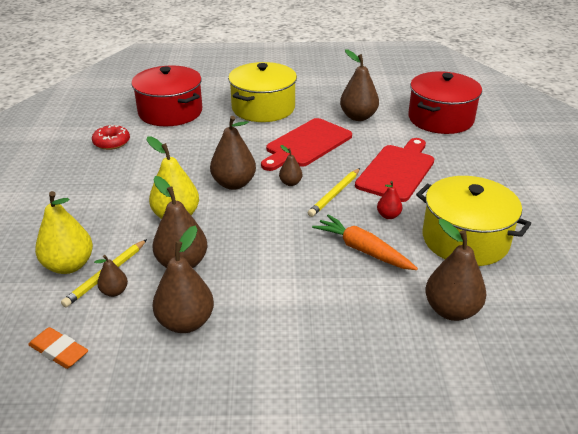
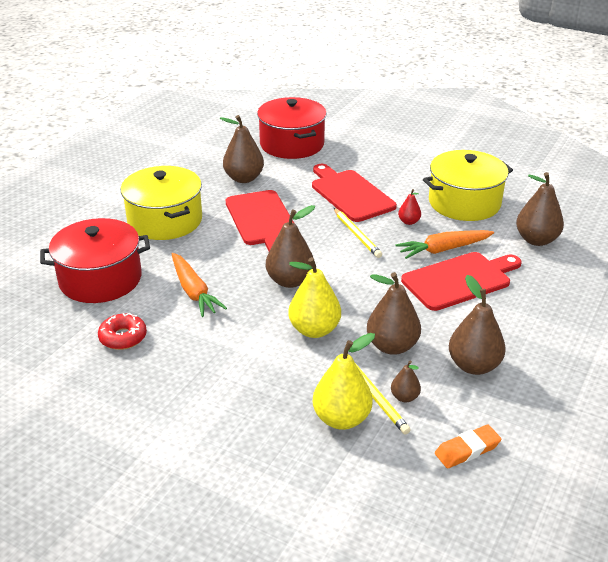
camera: 60 degrees left, 0 degrees up
brown pear [279,145,303,186] -> none
none -> orange carrot [172,253,227,317]
none -> red cutting board [401,252,521,311]

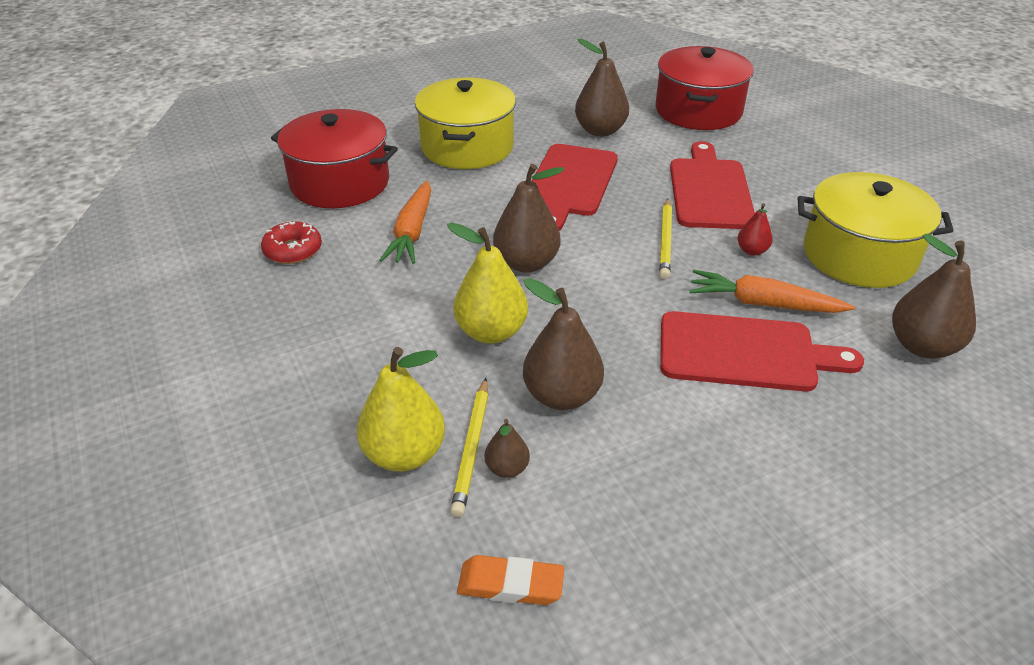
camera: 35 degrees right, 5 degrees up
brown pear [449,275,506,375] -> none

